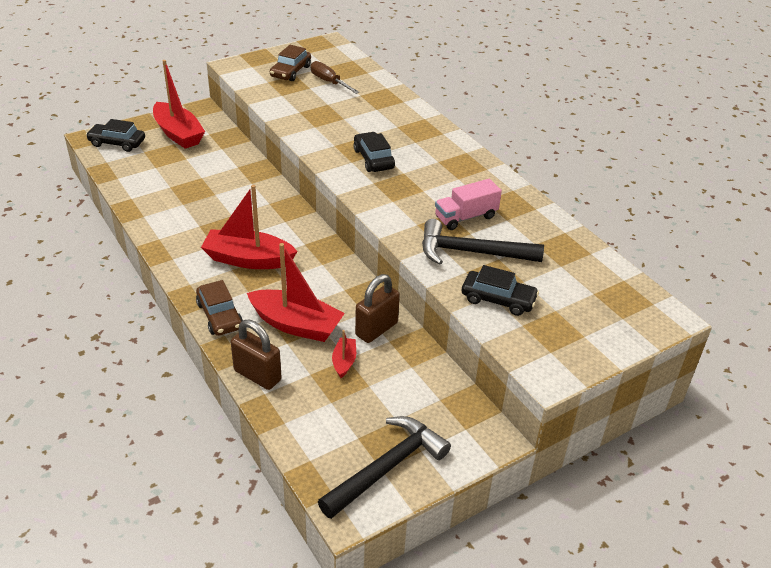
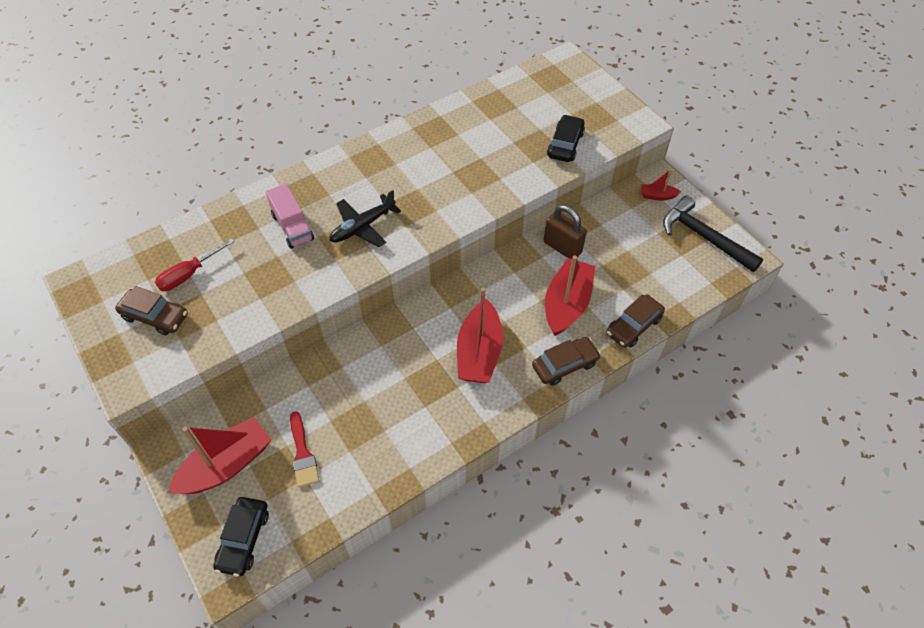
camera: 90 degrees left, 15 degrees up
brown padlock [231,320,282,390] -> brown car [607,294,665,348]
brown screwdriver [311,61,359,94] -> red screwdriver [155,238,235,291]
red boat [332,330,356,378] -> red boat moved to [641,169,681,200]
black car [353,132,395,172] -> black plane [329,190,401,247]
black hammer [422,219,544,265] -> none
pink truck [435,179,502,230] -> pink truck moved to [266,184,314,249]
none -> red brush [290,411,319,487]

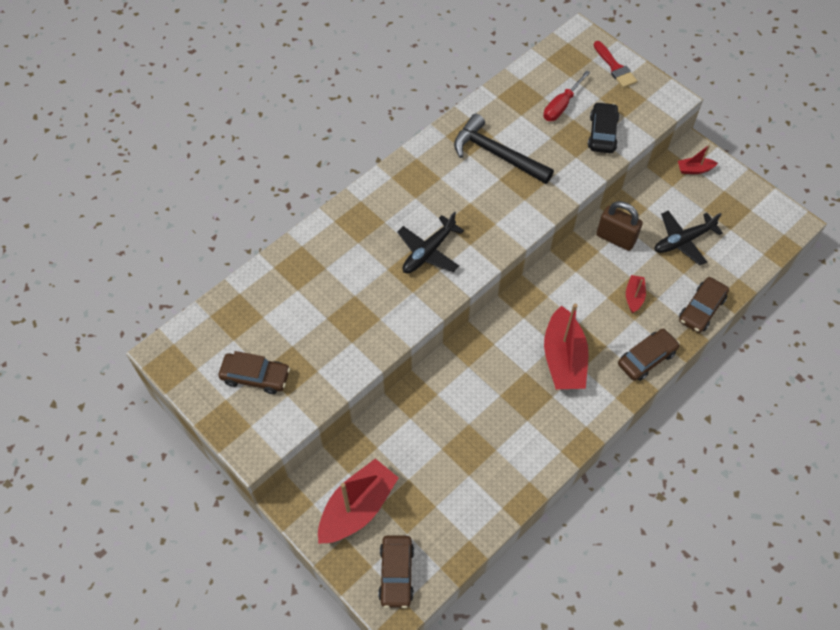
camera: 10 degrees left, 5 degrees up
red screwdriver [155,238,235,291] -> red screwdriver moved to [543,70,590,121]
black car [213,497,269,577] -> brown car [378,535,414,608]
pink truck [266,184,314,249] -> none
red brush [290,411,319,487] -> red brush moved to [594,41,637,88]
red boat [545,255,595,336] -> red boat [626,275,646,313], size x0.48
black hammer [663,196,763,272] -> black hammer moved to [454,114,554,184]
none -> black plane [655,211,723,265]

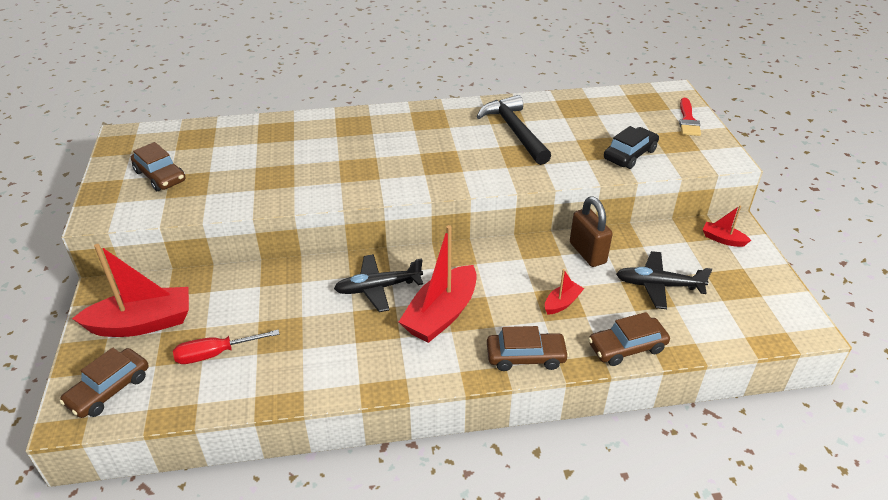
camera: 35 degrees right, 20 degrees down
black plane [397,211,464,273] -> black plane moved to [334,254,423,312]
red screwdriver [543,70,590,121] -> red screwdriver moved to [173,330,279,364]

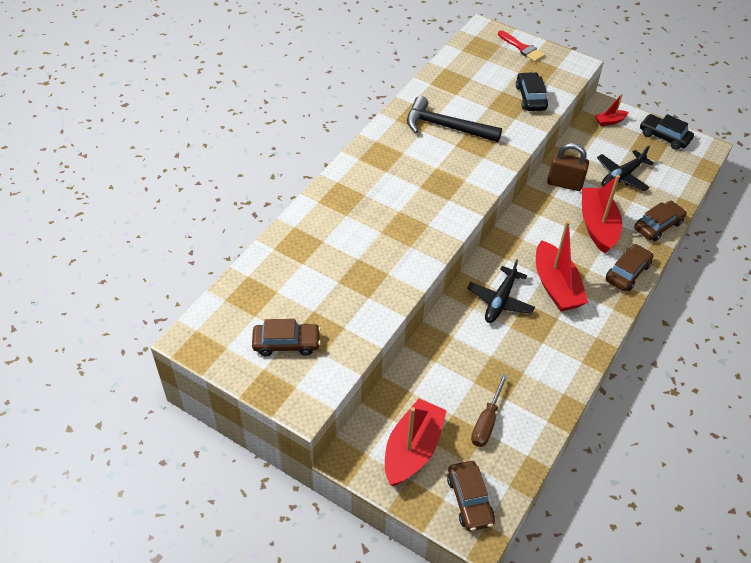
camera: 50 degrees left, 10 degrees up
red screwdriver [173,330,279,364] -> brown screwdriver [471,374,508,447]
red boat [545,269,584,315] -> red boat [582,175,622,253], size x2.10
brown car [588,312,670,366] -> brown car turned 150 degrees counterclockwise [634,201,687,241]
none -> black car [640,114,694,150]

